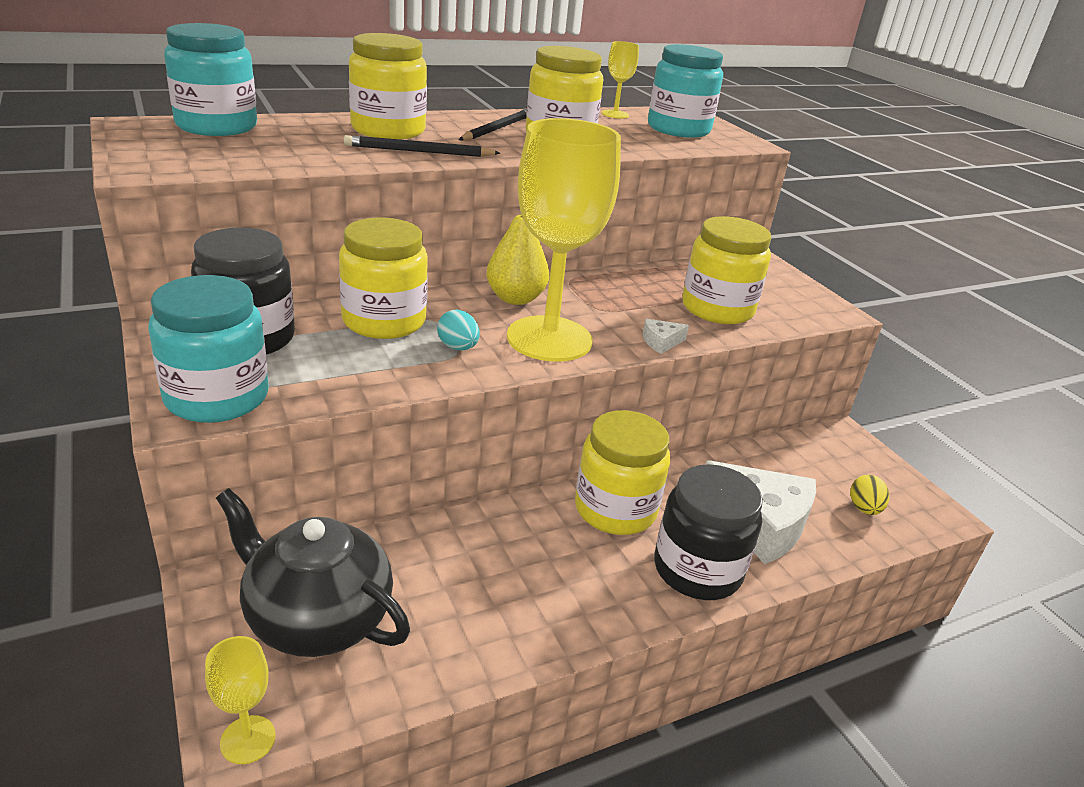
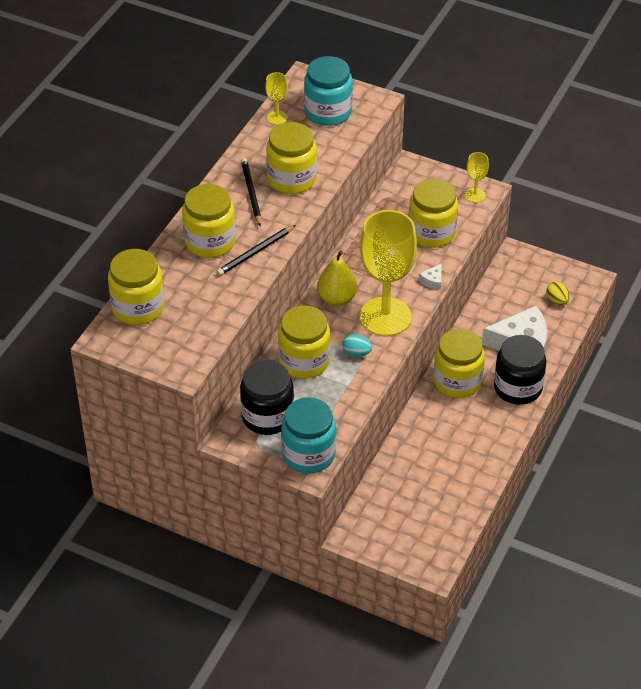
camera: 35 degrees left, 15 degrees up
turquoise jar [164,23,257,136] -> yellow jar [108,249,165,325]
yellow goblet [205,636,276,764] -> yellow goblet moved to [465,152,489,203]
black teapot [216,488,410,657] -> none

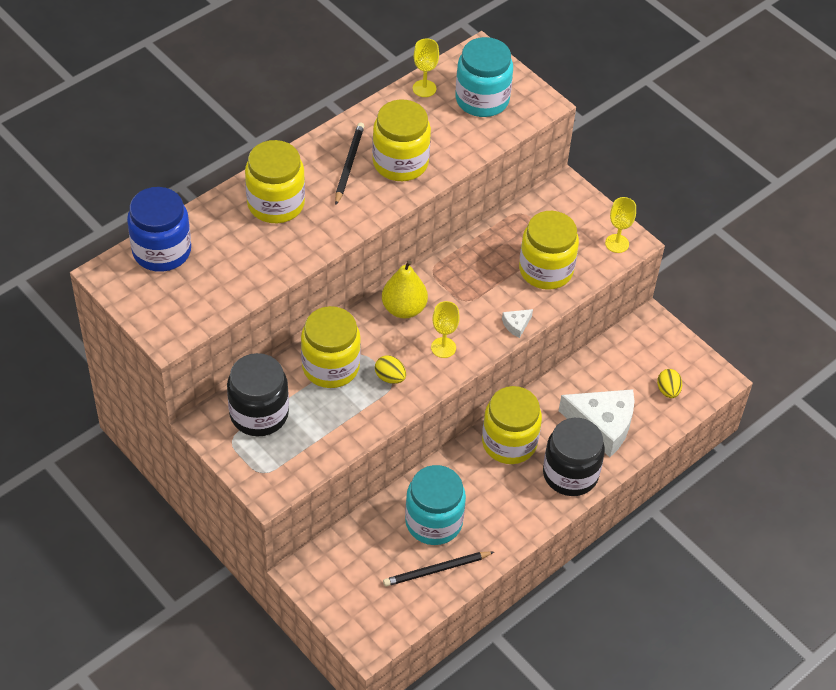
camera: 20 degrees right, 5 degrees up
yellow jar [108,249,165,325] -> blue jar [127,187,191,272]
black pencil [217,225,296,276] -> black pencil moved to [383,552,494,587]
turquoise jar [281,397,336,474] -> turquoise jar moved to [405,465,466,545]
turquoise egg [342,334,372,357] -> yellow egg [375,356,406,384]
yellow goblet [360,210,417,336] -> yellow goblet [431,301,460,358], size x0.42

